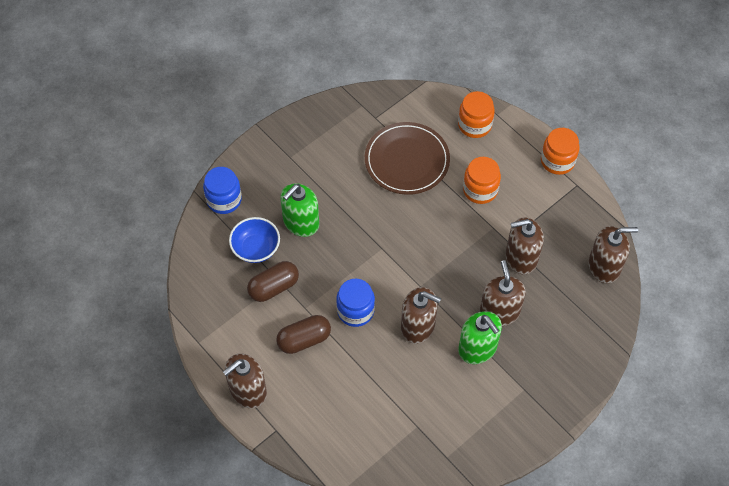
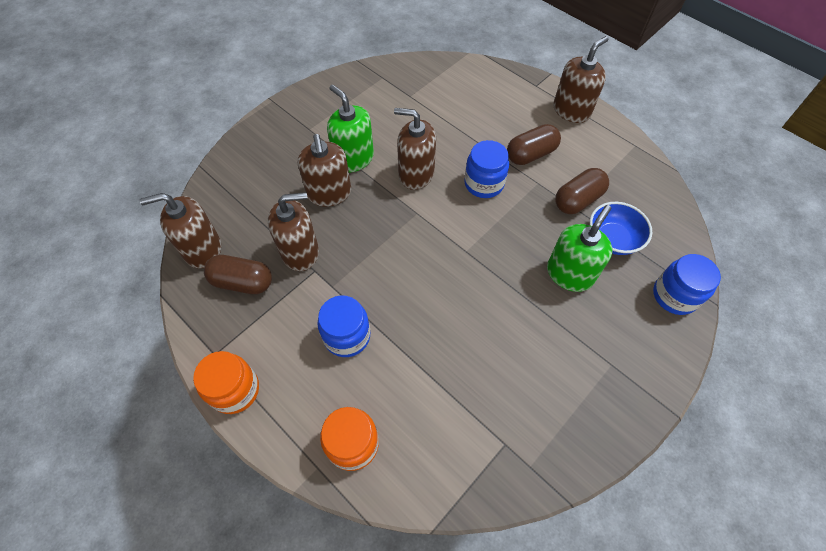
camera: 175 degrees right, 0 degrees up
brown plate [365,122,450,195] -> none
orange jar [463,157,501,204] -> blue jar [317,295,370,357]
none -> brown capsule [204,255,272,294]

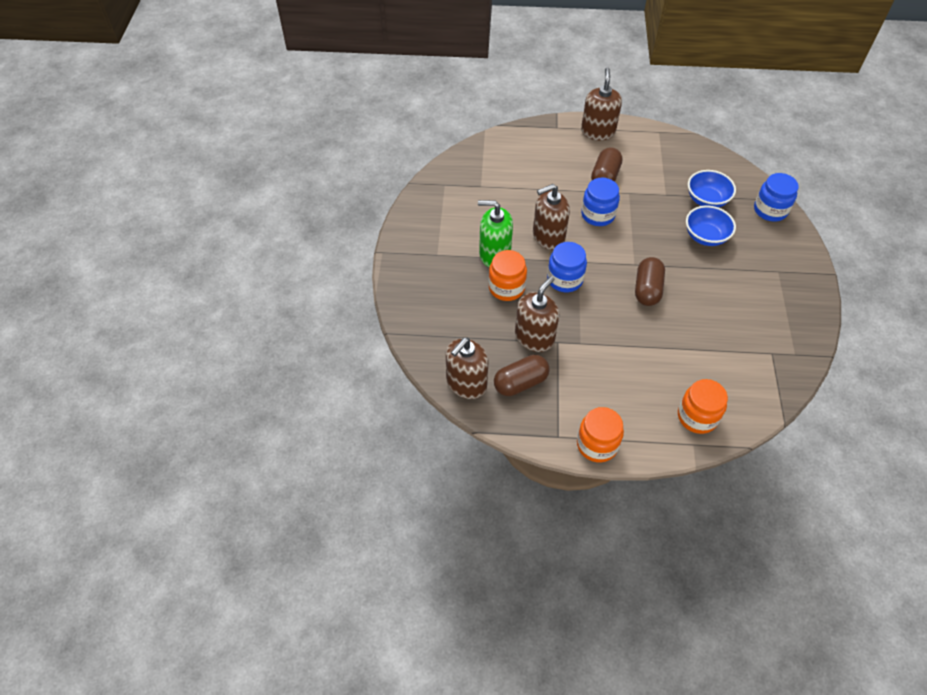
camera: 40 degrees left, 5 degrees down
brown soap dispenser [298,134,351,207] -> orange jar [488,250,527,301]
blue jar [317,295,370,357] -> blue jar moved to [547,242,587,292]
green soap dispenser [547,205,613,292] -> blue bowl [686,206,736,246]
brown capsule [555,168,609,214] -> brown capsule moved to [635,257,665,306]

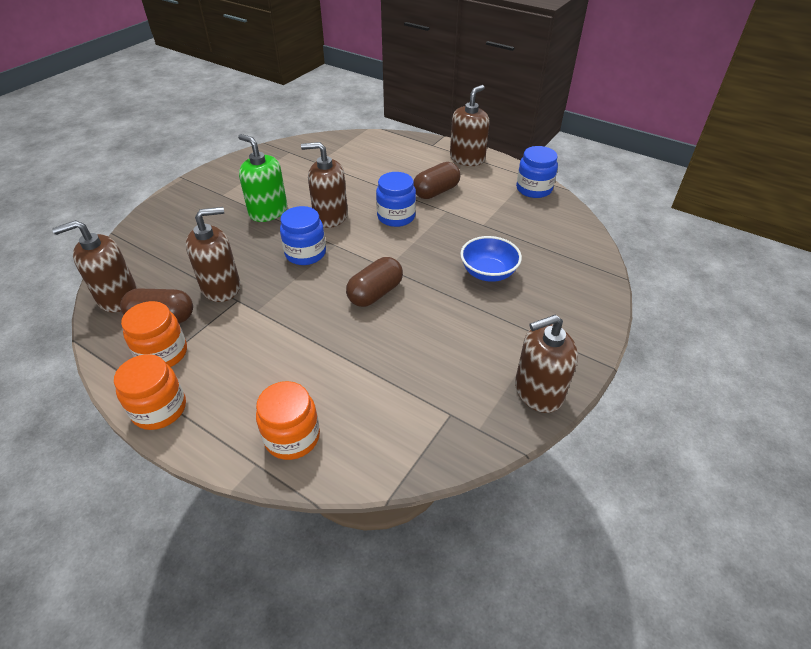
camera: 30 degrees right, 10 degrees down
orange jar [488,250,527,301] -> orange jar moved to [121,301,187,367]
blue bowl [688,170,736,208] -> none
blue jar [754,173,799,222] -> blue jar moved to [516,146,558,198]
none -> brown soap dispenser [515,314,578,413]

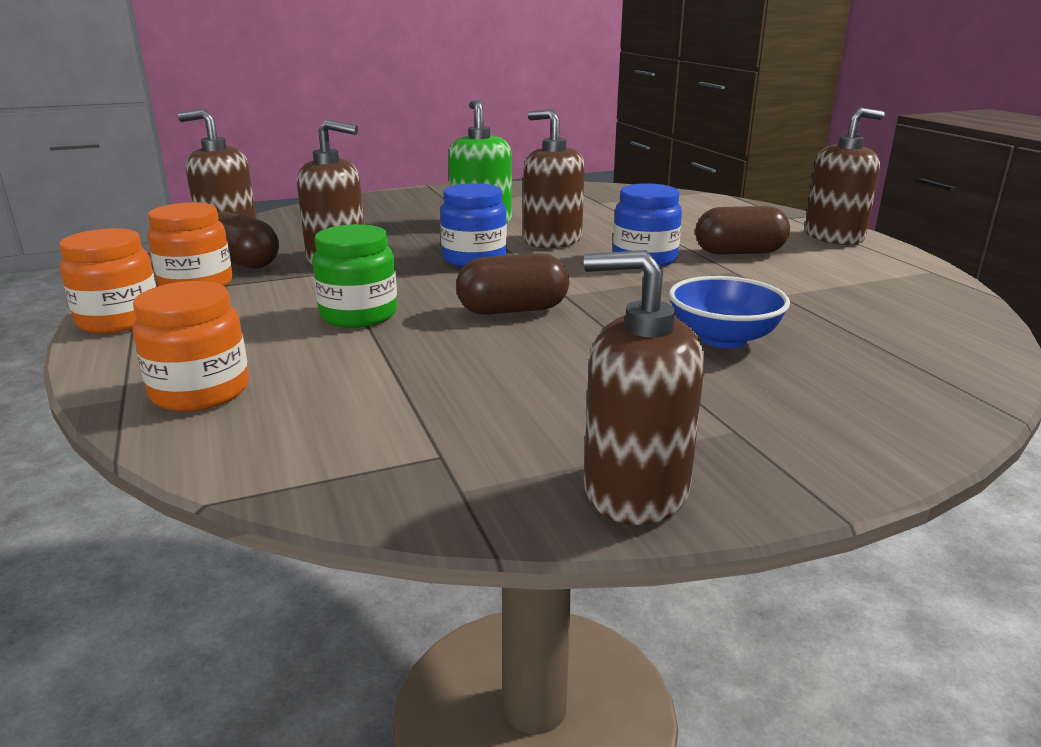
camera: 35 degrees right, 20 degrees down
blue jar [516,146,558,198] -> none
none -> green jar [312,224,397,327]

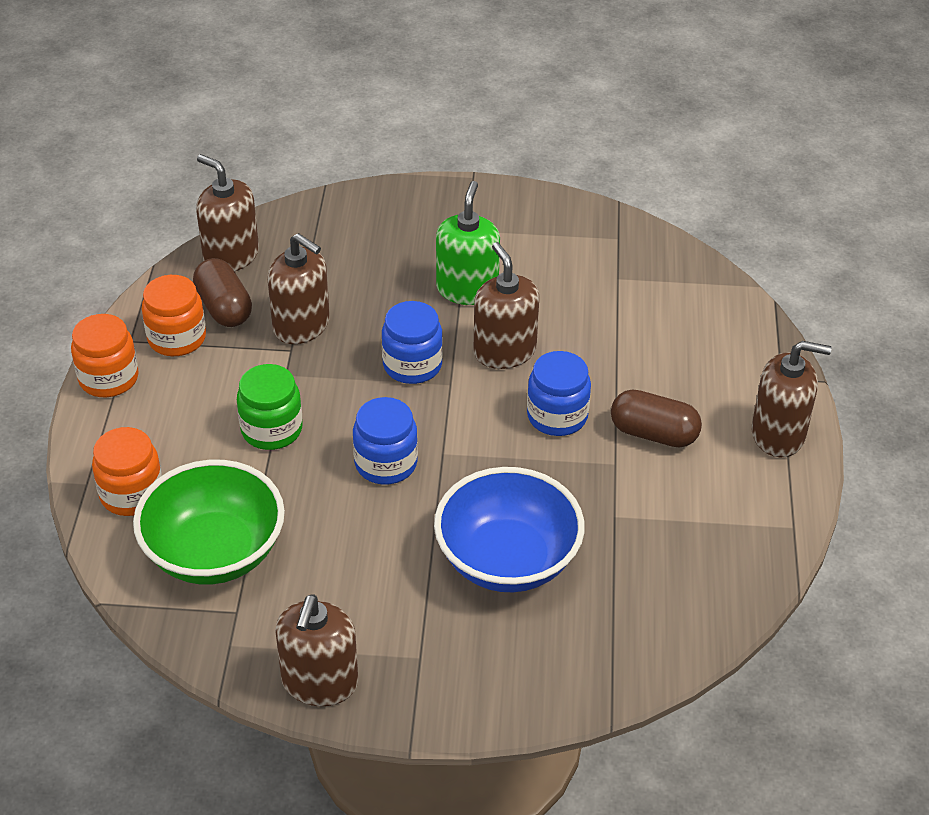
camera: 25 degrees right, 20 degrees up
brown capsule [456,253,569,315] -> blue jar [353,397,418,484]
brown soap dispenser [584,250,704,525] -> brown soap dispenser turned 120 degrees counterclockwise [275,594,358,706]
blue bowl [669,276,790,348] -> blue bowl [434,467,585,592], size x1.60
none -> green bowl [133,460,285,584]

